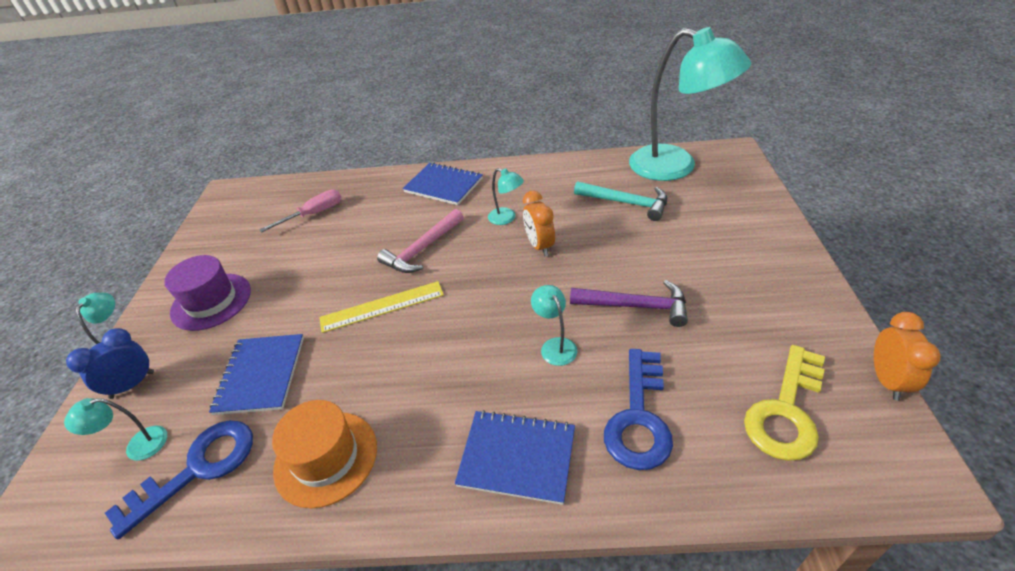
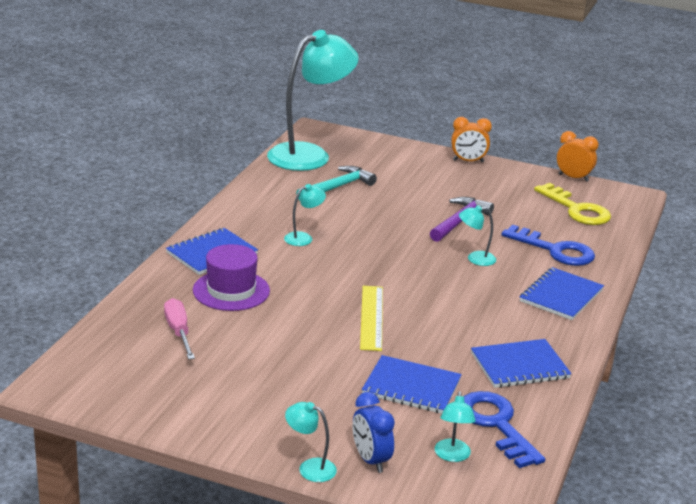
camera: 75 degrees left, 15 degrees down
purple hat [164,255,251,331] -> purple hat moved to [193,244,270,311]
orange hat [272,400,377,508] -> blue notebook [471,339,572,388]
pink hammer [377,209,464,273] -> none
orange clock [523,191,555,256] -> orange clock moved to [451,117,492,162]

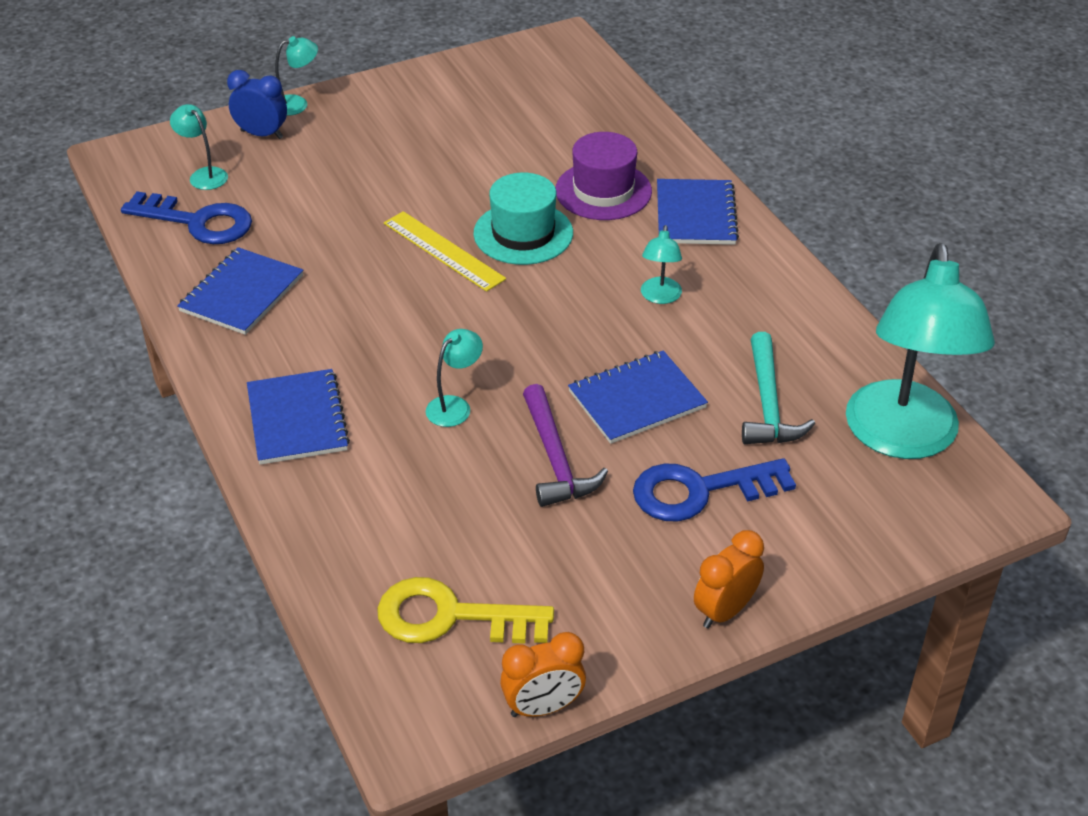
camera: 135 degrees right, 15 degrees up
pink screwdriver [164,298,195,360] -> none
blue notebook [362,355,462,414] -> blue notebook moved to [568,350,708,444]
blue key [501,225,595,266] -> blue key moved to [633,458,796,522]
none -> turquoise hat [473,173,573,265]

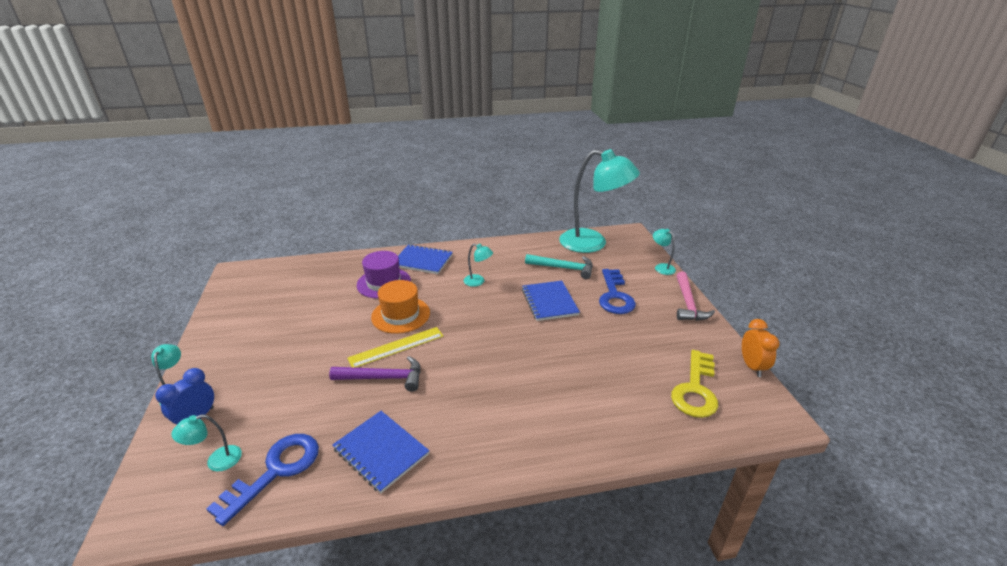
camera: 75 degrees left, 10 degrees down
blue notebook [247,369,350,465] -> none
turquoise lamp [426,329,483,427] -> turquoise lamp moved to [653,229,676,275]
turquoise hat [473,173,573,265] -> orange hat [371,280,430,334]
purple hammer [523,384,608,507] -> purple hammer moved to [329,356,421,392]
orange clock [694,530,764,629] -> pink hammer [676,271,715,321]

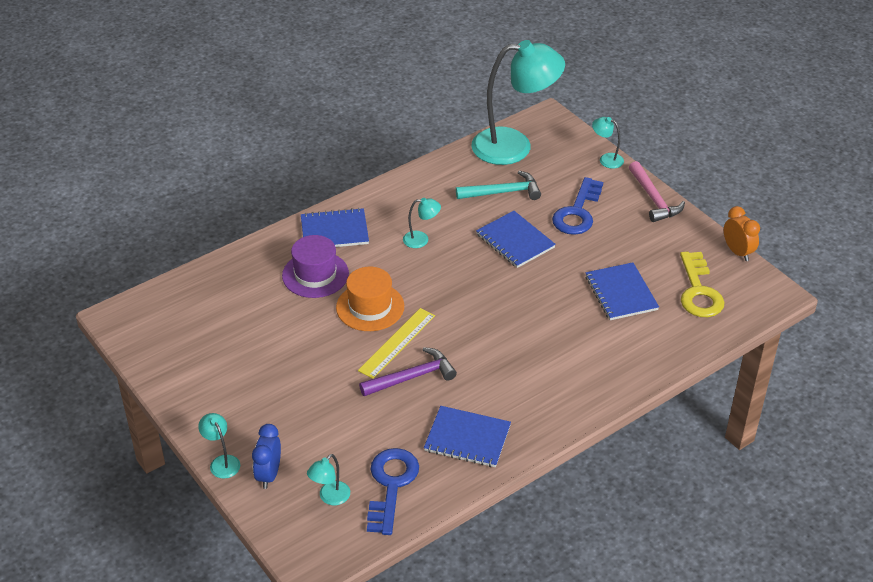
camera: 25 degrees left, 10 degrees up
blue key [599,269,636,314] -> blue key turned 45 degrees clockwise [552,177,603,235]
none -> blue notebook [585,262,659,320]

